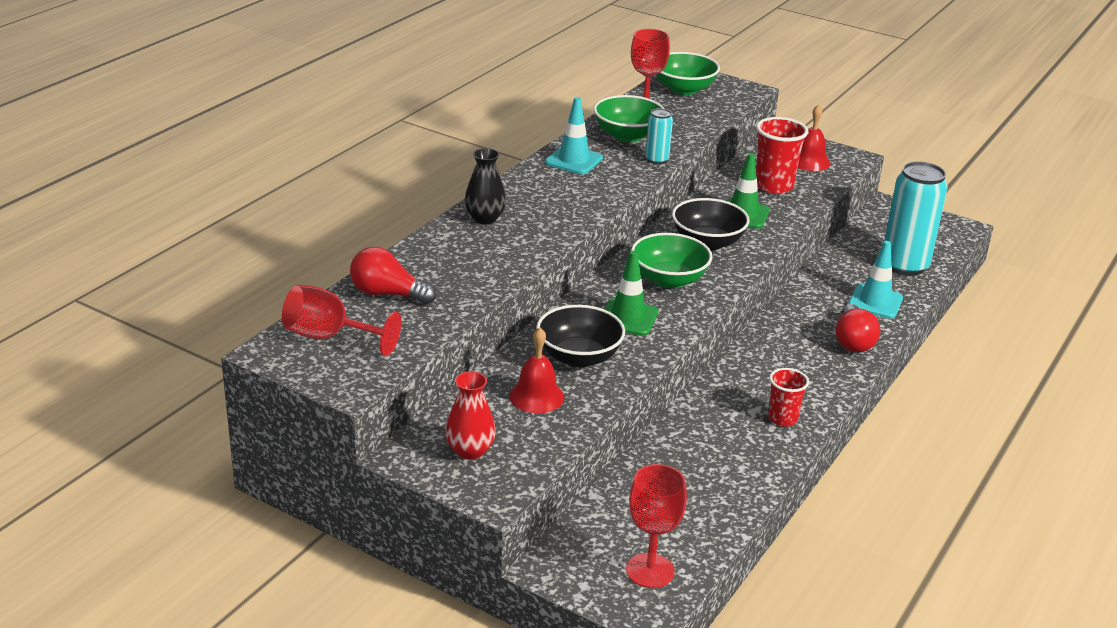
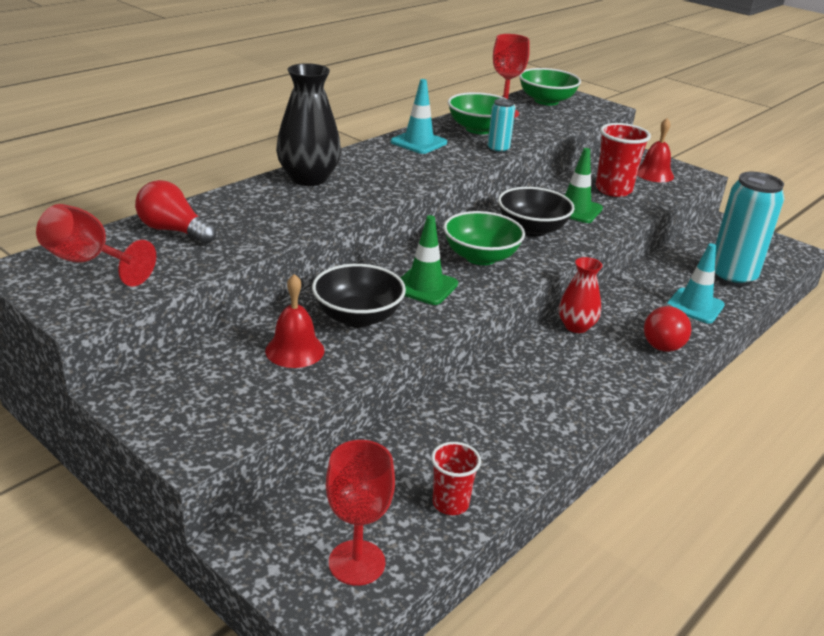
camera: 10 degrees right, 0 degrees up
red vase [445,371,496,460] -> red vase moved to [559,257,602,333]
black vase [465,148,506,224] -> black vase [276,63,341,186], size x1.57
red cup [768,368,809,427] -> red cup moved to [431,442,481,515]

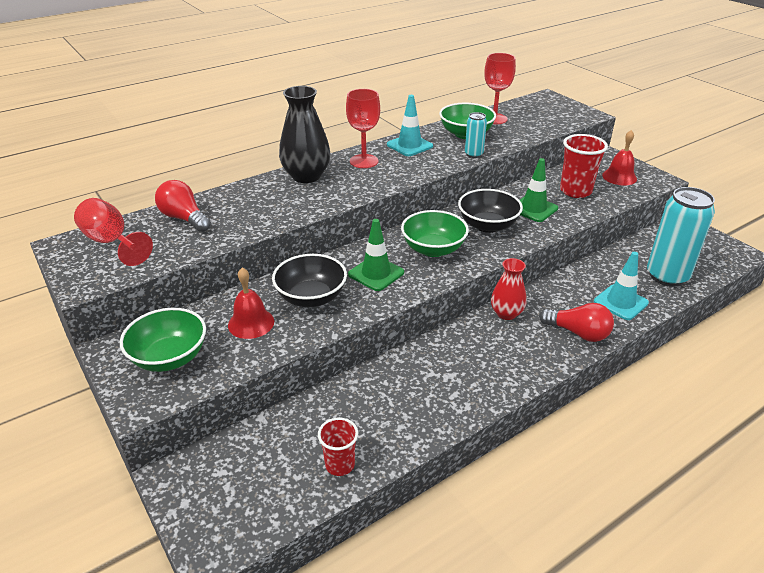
camera: 15 degrees right, 5 degrees up
red goblet [326,440,395,586] -> red goblet moved to [346,89,380,168]
green bowl [519,68,581,105] -> green bowl moved to [120,308,206,372]
red light bulb [644,303,691,352] -> red light bulb turned 90 degrees counterclockwise [539,303,614,342]

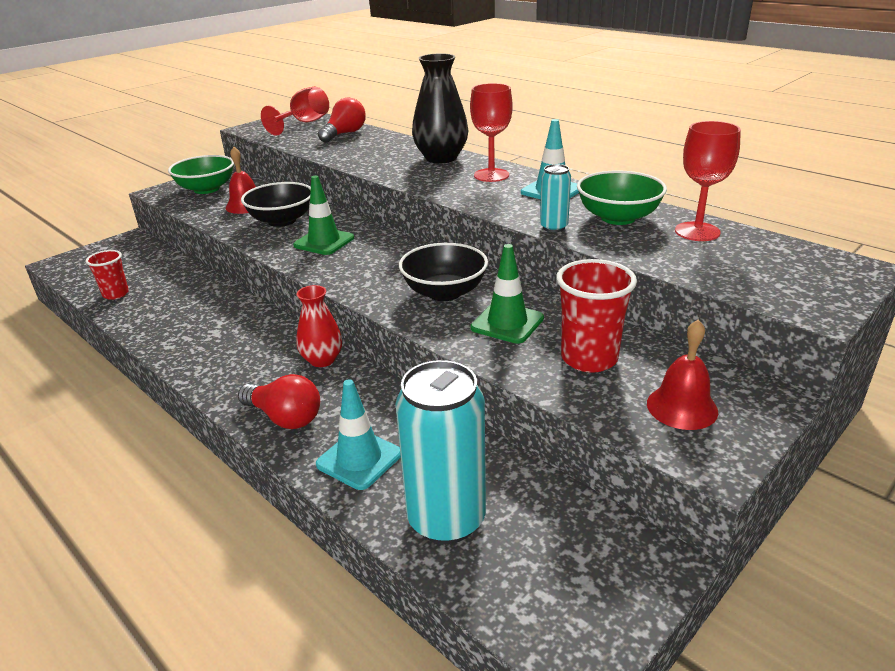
camera: 80 degrees right, 5 degrees down
green bowl [401,210,469,257] -> none
red light bulb [539,303,614,342] -> red light bulb turned 75 degrees counterclockwise [238,374,320,429]

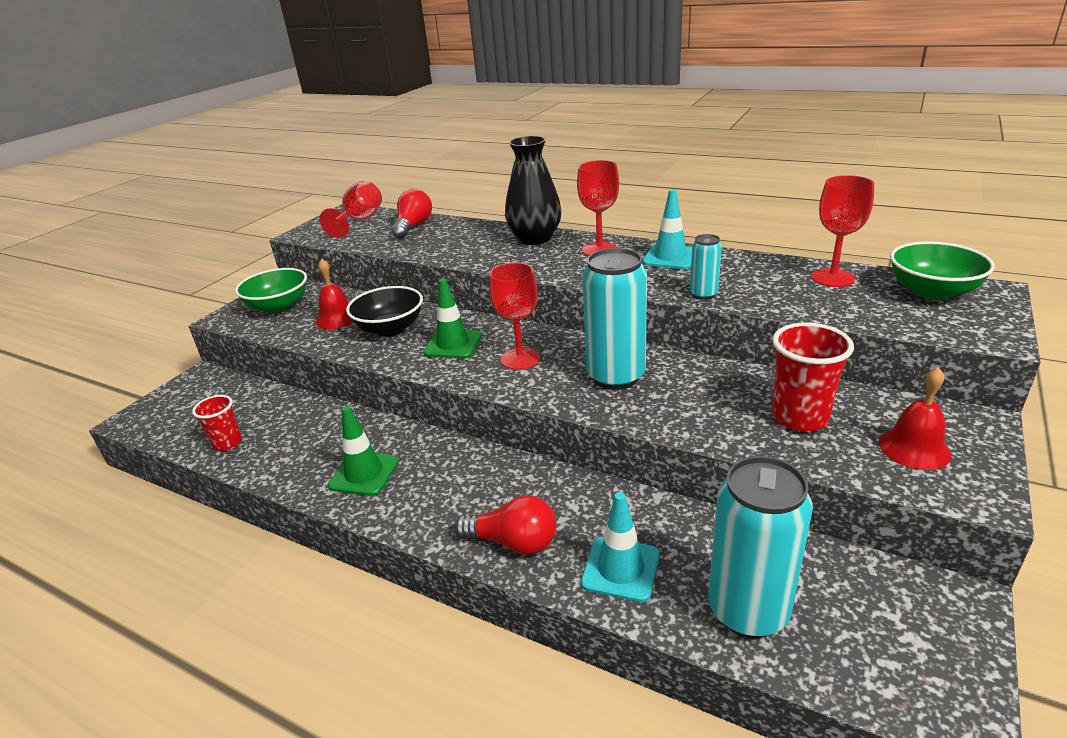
camera: 15 degrees left, 0 degrees up
red vase [296,285,342,367] -> none
black bowl [399,243,488,301] -> turquoise can [582,248,647,390]
green traffic cone [470,244,544,344] -> green traffic cone moved to [328,406,399,496]
green bowl [577,170,667,225] -> green bowl moved to [890,241,995,300]
none -> red goblet [489,262,540,370]

